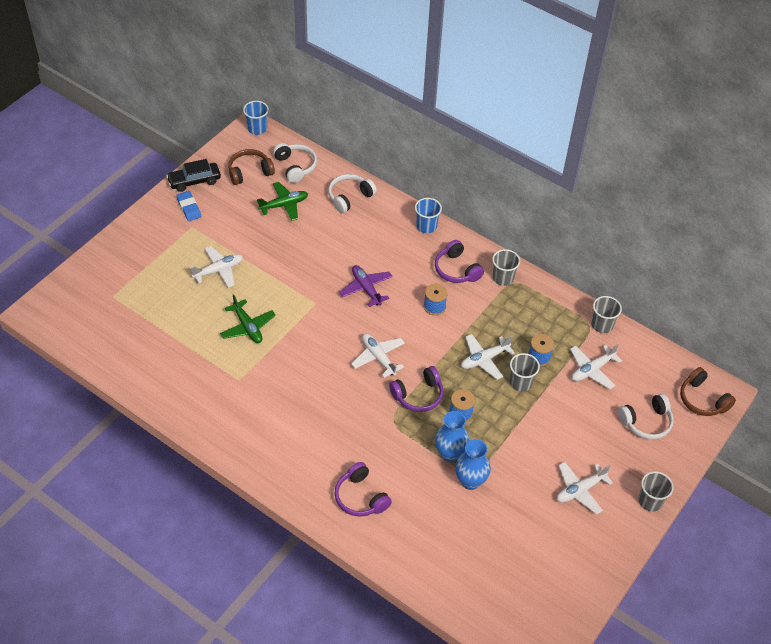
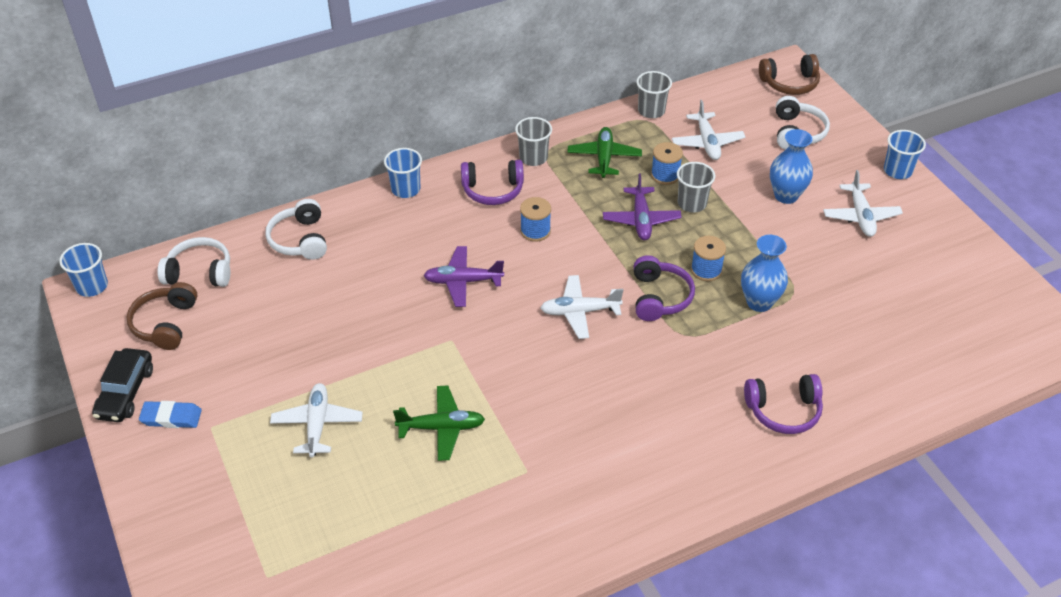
camera: 60 degrees left, 5 degrees down
green plane [257,182,308,221] -> green plane moved to [567,127,642,178]
blue vase [455,439,491,490] -> blue vase moved to [770,129,813,204]
white plane [461,334,515,380] -> purple plane [603,173,682,240]
grey cup [638,471,674,512] -> blue cup [884,130,926,179]

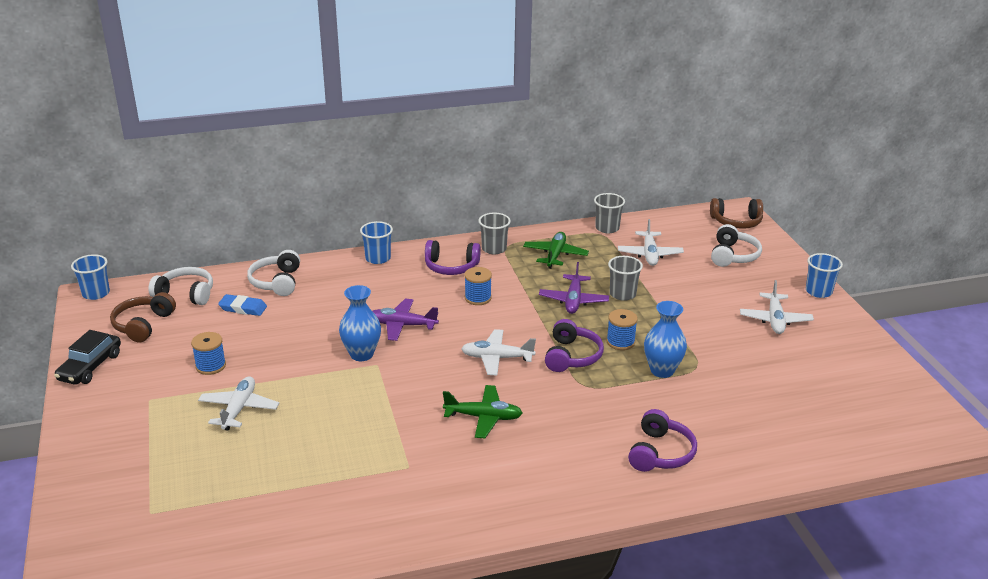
camera: 10 degrees right, 15 degrees down
blue eraser [139,401,202,428] -> blue eraser moved to [218,294,267,316]
green plane [393,386,485,461] -> green plane moved to [443,385,523,438]
blue spool [651,142,683,185] -> blue spool moved to [191,332,226,375]
purple headphones [744,374,823,434] -> purple headphones turned 75 degrees counterclockwise [628,409,697,472]
blue vase [770,129,813,204] -> blue vase moved to [339,285,381,361]

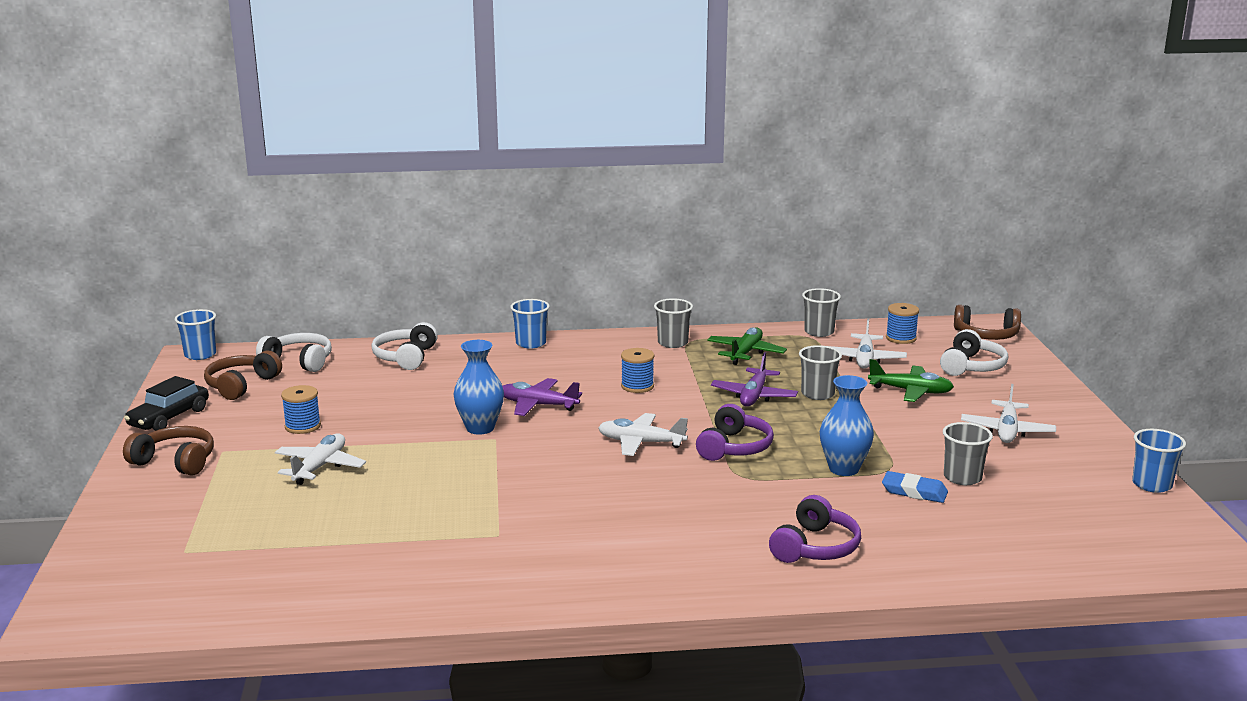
camera: 10 degrees right, 10 degrees down
blue eraser [218,294,267,316] -> blue eraser moved to [882,471,948,503]
purple headphones [425,240,481,275] -> none
green plane [443,385,523,438] -> green plane moved to [868,359,954,402]
blue spool [607,309,638,350] -> blue spool moved to [886,303,919,344]
blue cup [806,253,843,298] -> blue cup moved to [1132,429,1186,493]
none -> brown headphones [123,426,214,476]
none -> grey cup [943,422,993,485]

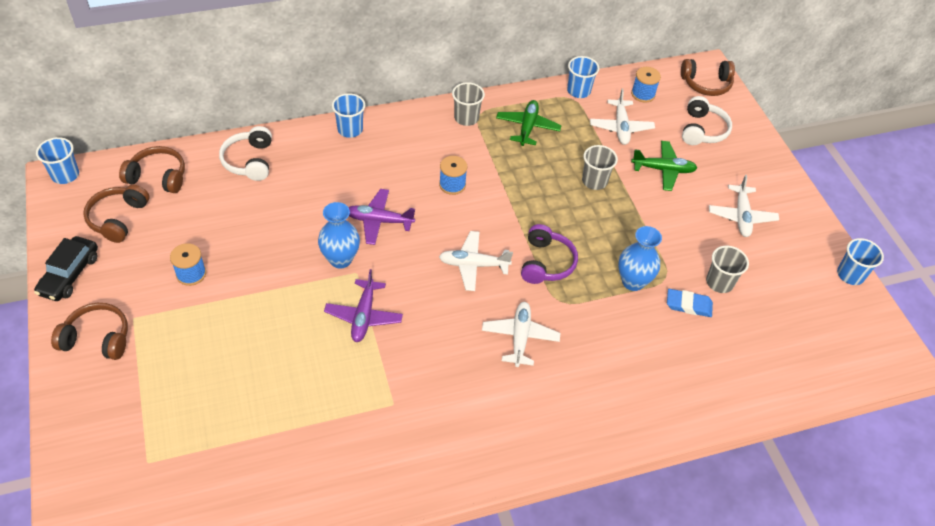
camera: 15 degrees left, 30 degrees up
white headphones [256,333,332,372] -> brown headphones [119,146,185,193]
white plane [275,434,366,485] -> white plane moved to [482,302,560,367]
purple plane [711,352,798,407] -> purple plane moved to [324,269,403,342]
purple headphones [769,495,861,563] -> none
grey cup [802,288,841,337] -> blue cup [567,56,599,98]

